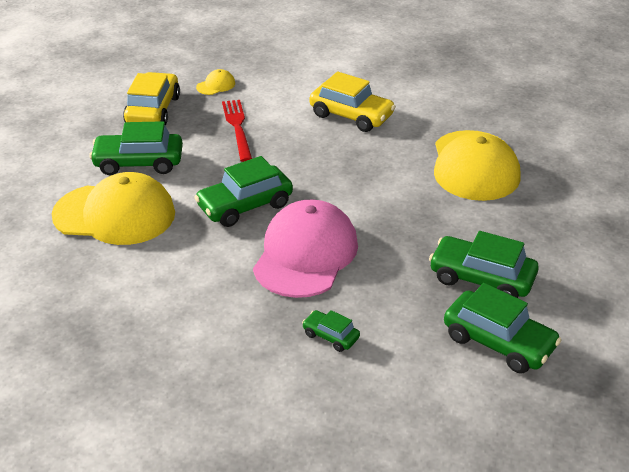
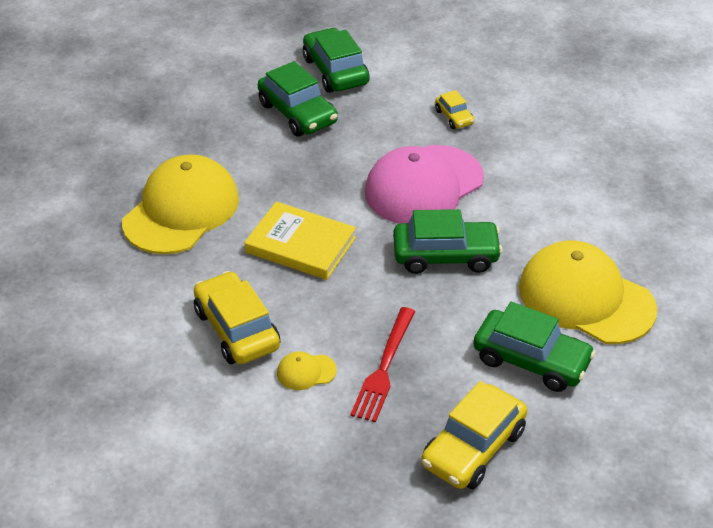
camera: 150 degrees left, 5 degrees up
yellow cap [196,69,235,95] -> yellow cap moved to [277,351,337,390]
green car [302,310,360,352] -> yellow car [435,90,475,129]
none -> yellow book [244,202,356,280]

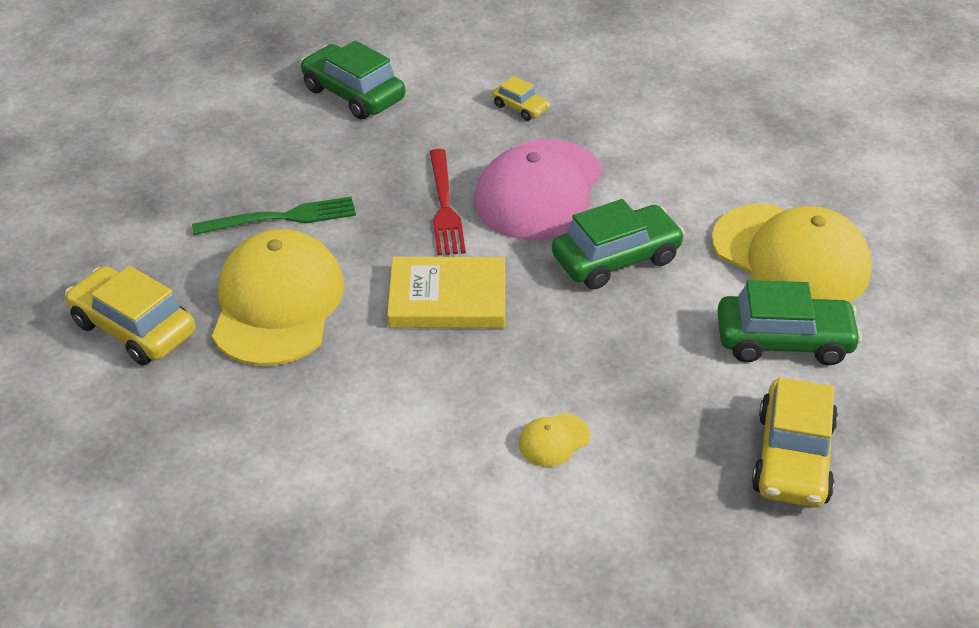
camera: 25 degrees left, 0 degrees up
yellow car [194,271,280,364] -> yellow car moved to [65,266,195,365]
green car [258,61,338,137] -> none
red fork [350,307,415,422] -> red fork moved to [430,149,466,255]
yellow cap [519,241,657,344] -> yellow cap turned 150 degrees counterclockwise [712,204,872,302]
none -> green fork [192,197,356,235]

